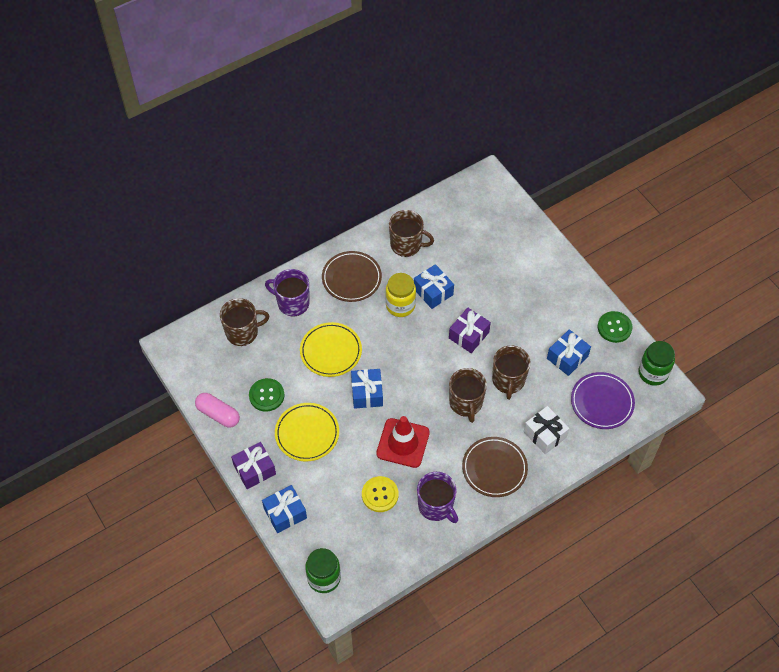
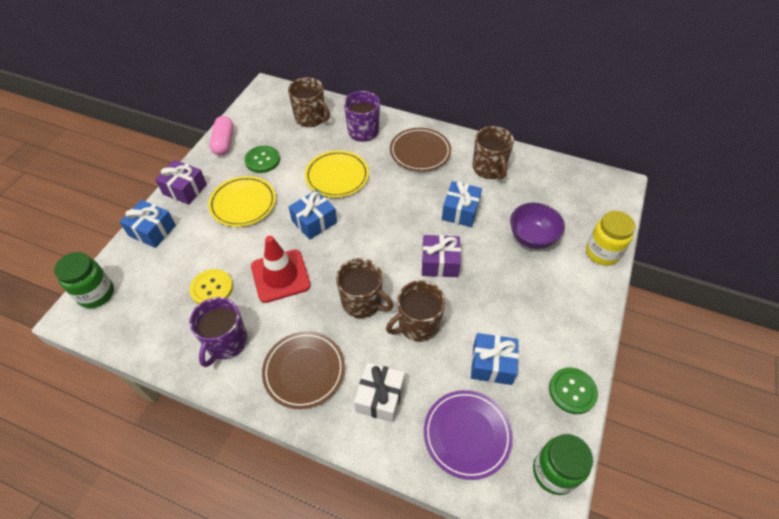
camera: 55 degrees right, 5 degrees down
yellow jar [386,273,416,317] -> yellow jar moved to [586,211,636,266]
brown mug [449,368,487,423] -> brown mug turned 105 degrees counterclockwise [336,258,393,319]
none -> purple bowl [510,203,565,249]

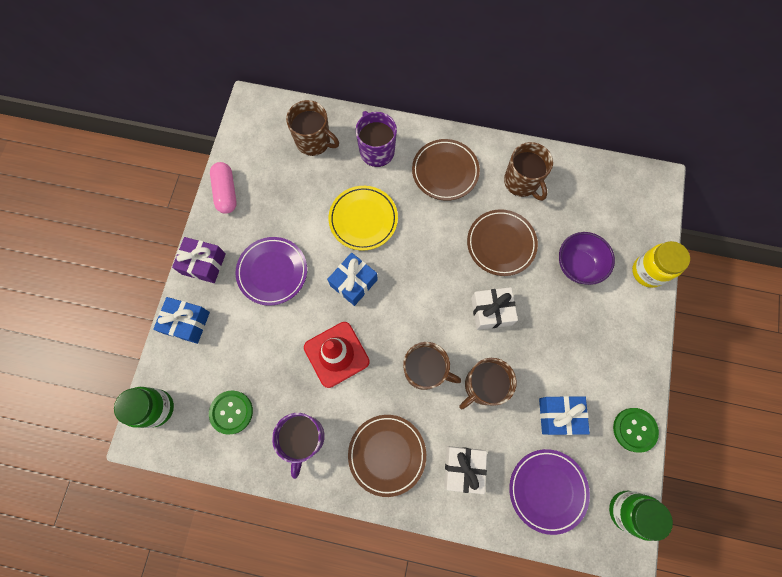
camera: 10 degrees left, 20 degrees up
yellow button [190,269,233,304] -> none
yellow plate [208,176,276,227] -> purple plate [235,237,307,306]
green button [244,146,280,173] -> green button moved to [209,391,253,435]
purple gift [422,235,461,277] -> white gift [471,287,518,330]
blue gift [442,181,482,227] -> brown plate [467,209,538,276]

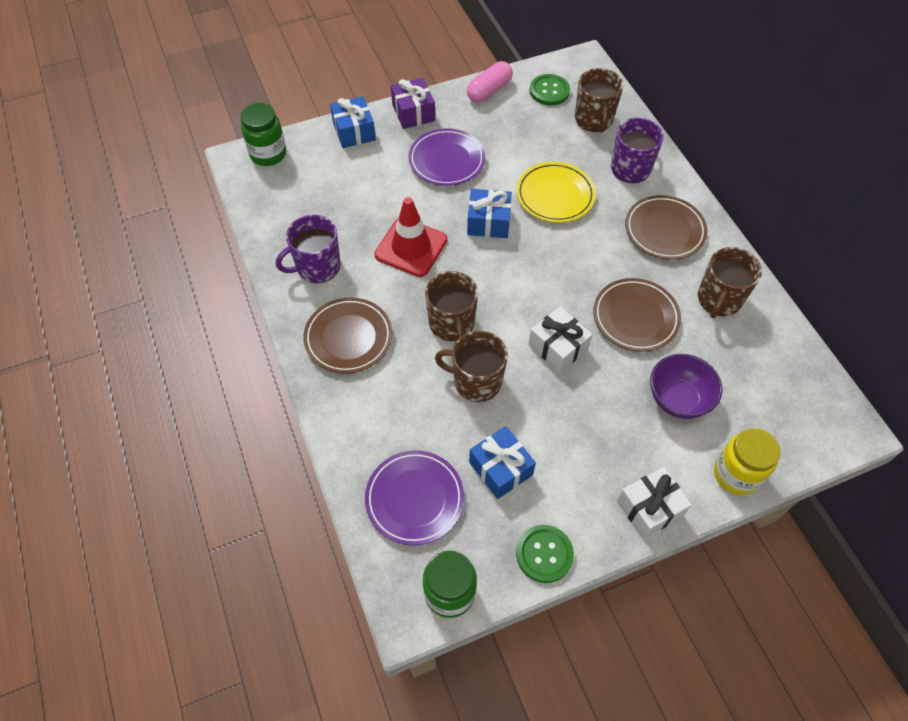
camera: 55 degrees right, 15 degrees down
green button [209,391,253,435] -> green button moved to [530,74,570,105]
white gift [444,446,487,494] -> white gift moved to [617,467,692,539]

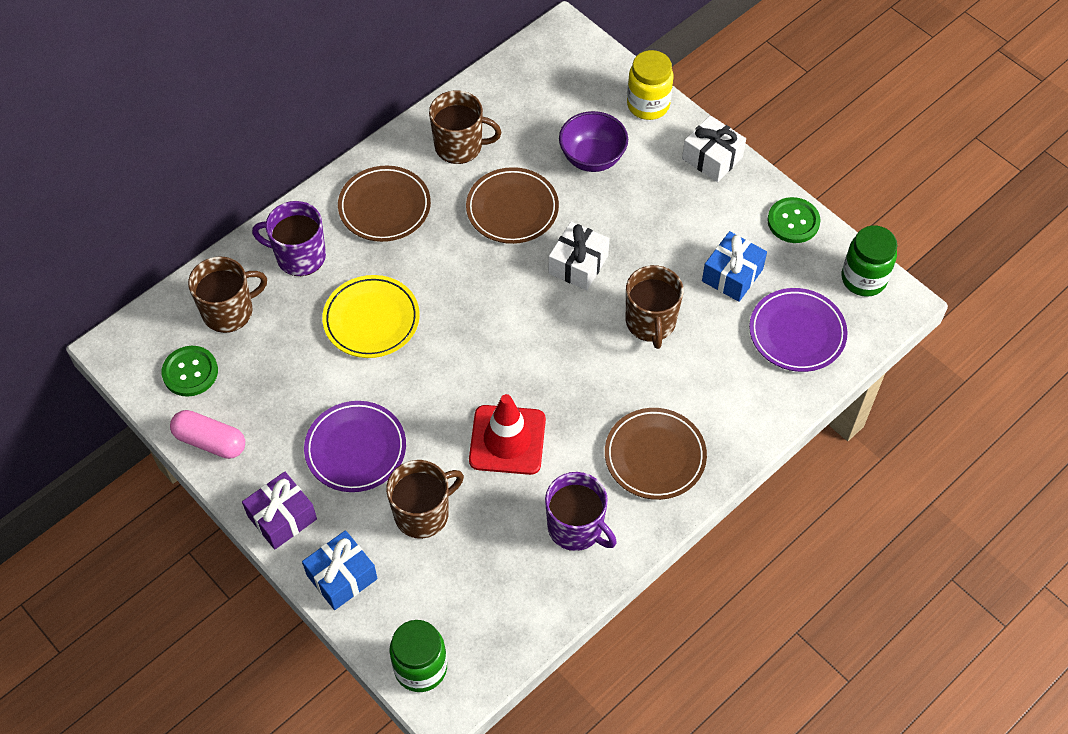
camera: 110 degrees left, 0 degrees up
brown mug [425,271,478,342] -> brown mug moved to [386,460,464,539]
blue gift [467,189,512,238] -> none

